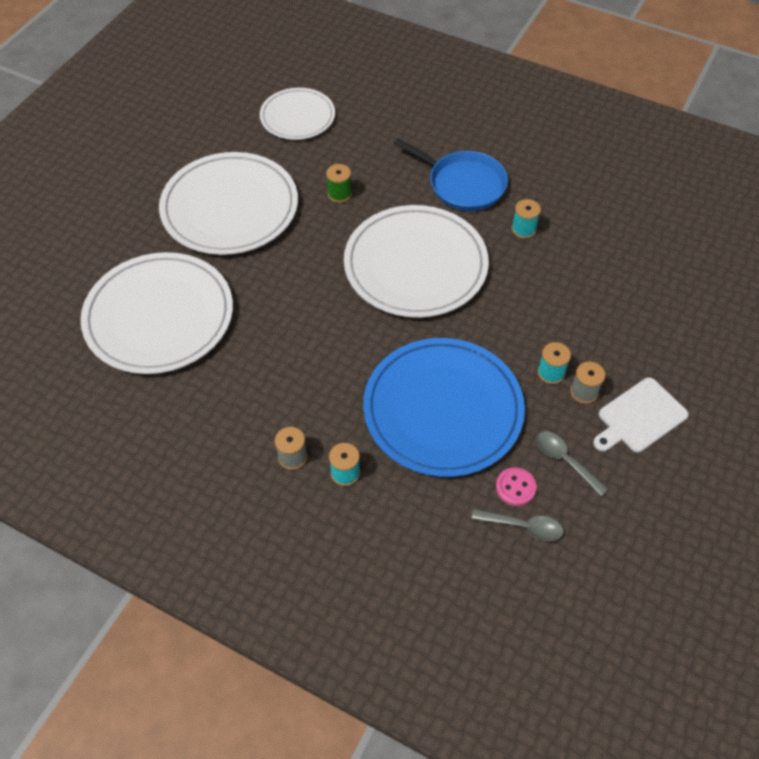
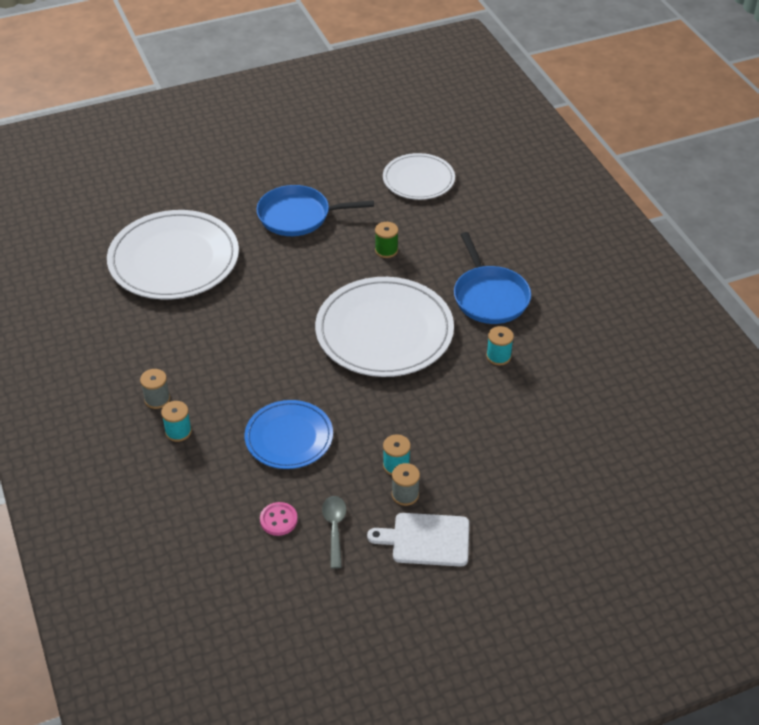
camera: 40 degrees right, 10 degrees down
white plate [159,152,298,255] -> blue pan [257,185,374,236]
blue plate [363,338,525,477] -> blue plate [245,400,333,469], size x0.59
grey spoon [472,509,564,542] -> none

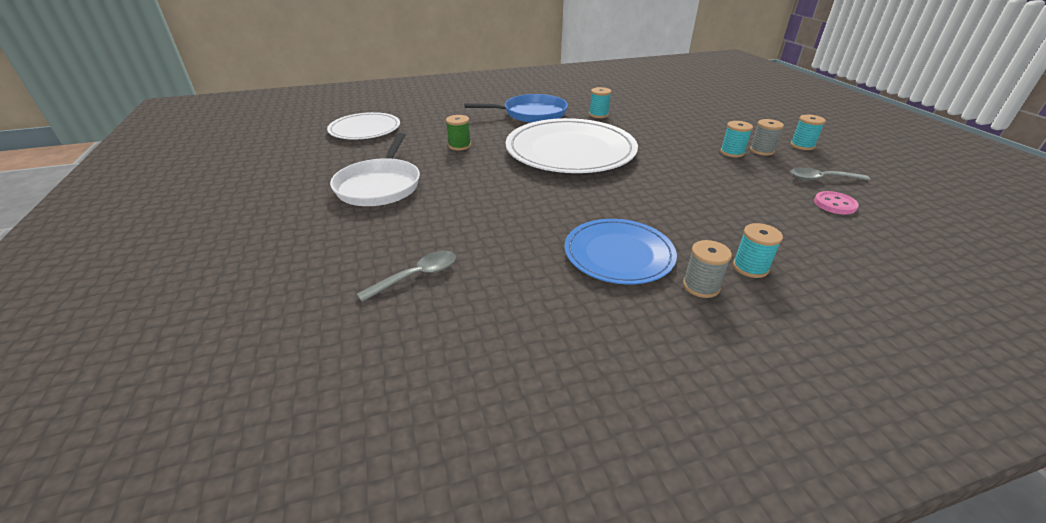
camera: 85 degrees left, 10 degrees down
white plate [107,210,239,299] -> grey spoon [357,251,456,302]
blue plate [245,400,333,469] -> blue plate moved to [565,219,677,284]
blue pan [257,185,374,236] -> white pan [330,133,420,206]
white cutting board [367,513,469,567] -> turquoise spool [790,115,826,150]

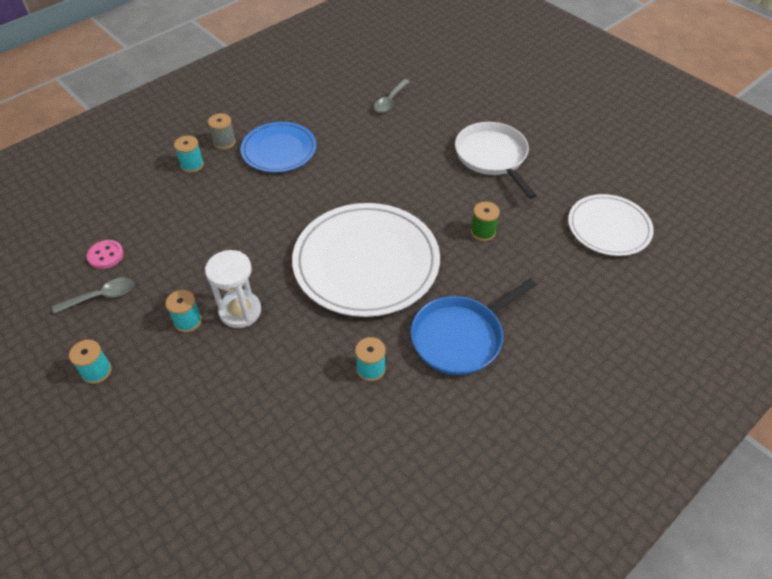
camera: 155 degrees right, 15 degrees up
grey spool [750,119,784,156] -> none
none -> white hourglass [205,250,261,328]

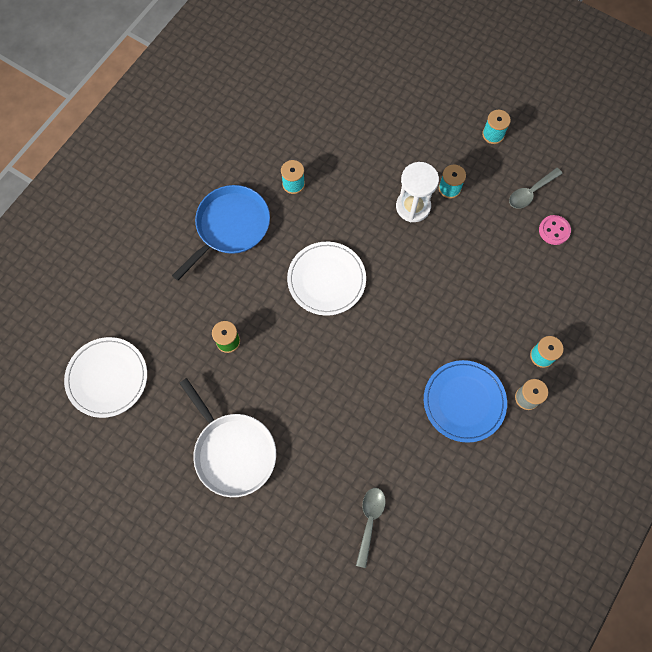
camera: 165 degrees right, 20 degrees up
white plate [292,203,440,317] -> white plate [287,242,366,316], size x0.59

